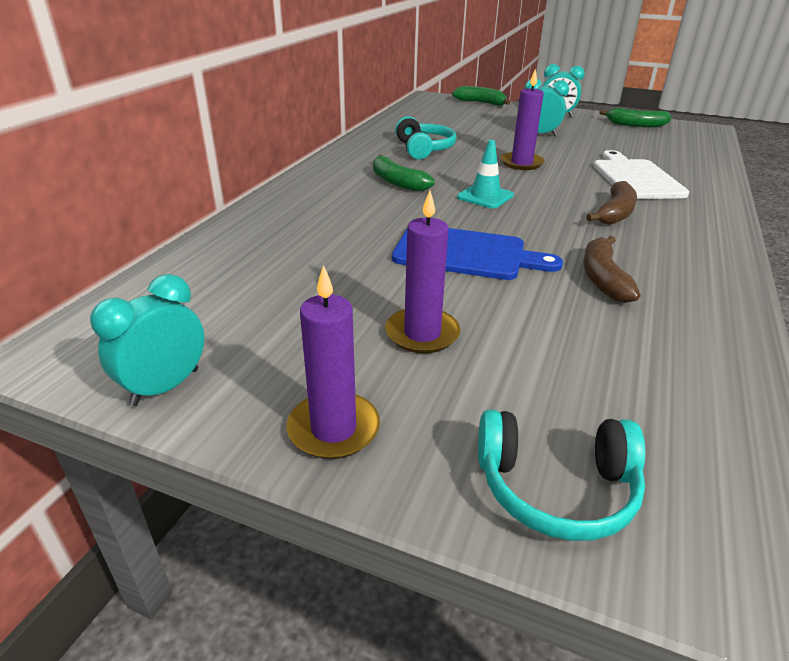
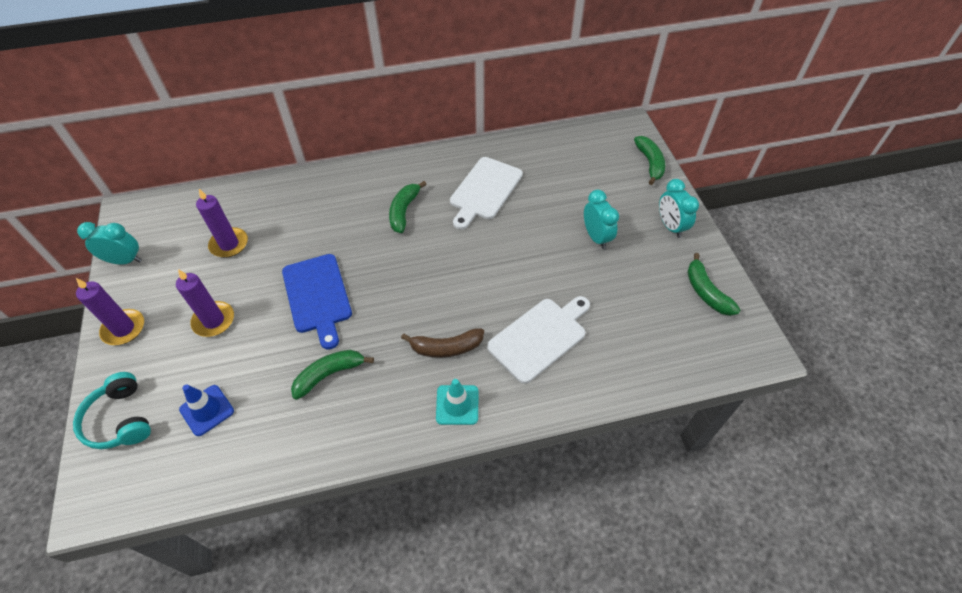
camera: 55 degrees right, 20 degrees up
turquoise headphones [395,116,457,160] -> white cutting board [450,157,523,230]
turquoise traffic cone [457,140,514,209] -> turquoise traffic cone moved to [436,379,478,425]
purple candle [500,69,545,170] -> purple candle moved to [196,189,248,258]
brown banana [583,236,640,303] -> green banana [291,350,374,400]
none -> blue traffic cone [179,384,234,436]

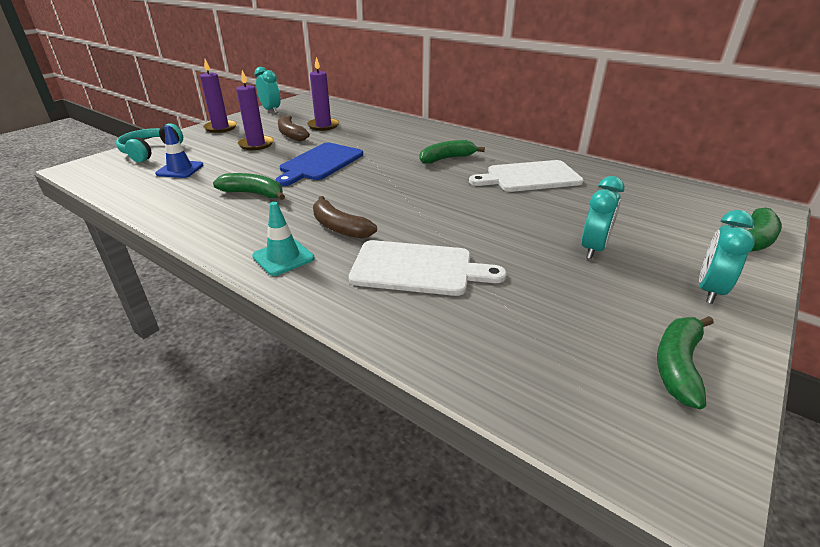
camera: 50 degrees right, 20 degrees down
none -> brown banana [278,116,310,141]

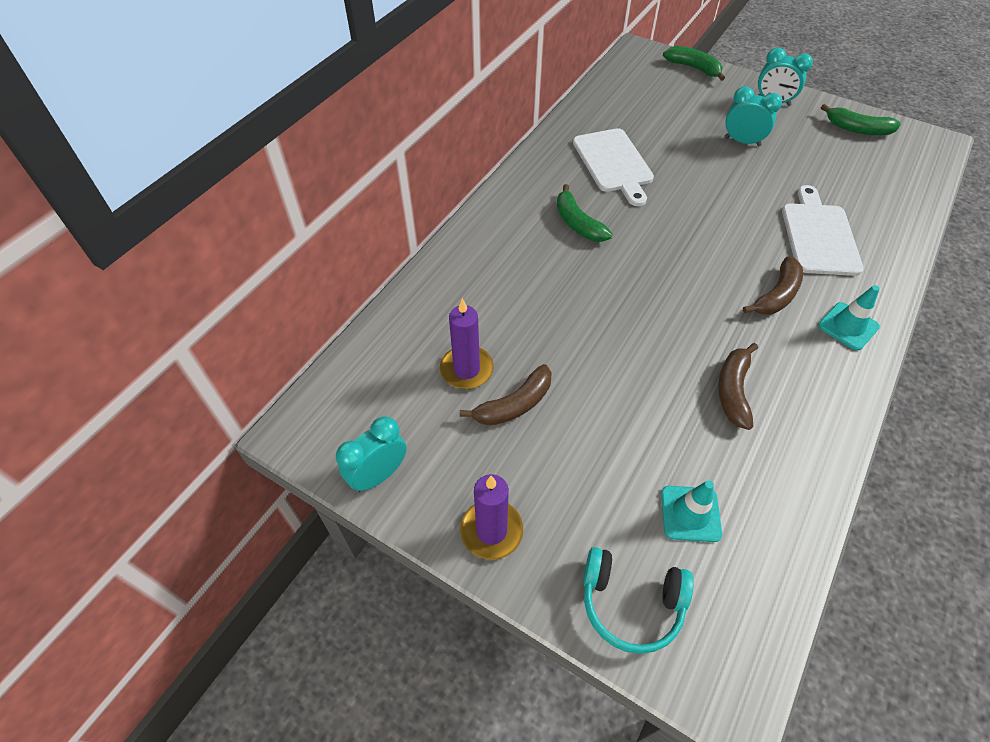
camera: 95 degrees left, 20 degrees up
blue traffic cone [155,125,204,178] -> turquoise traffic cone [661,480,722,542]
green banana [213,173,285,200] -> brown banana [718,343,758,430]
purple candle [236,70,274,150] -> none
blue cutting board [276,143,363,186] -> none

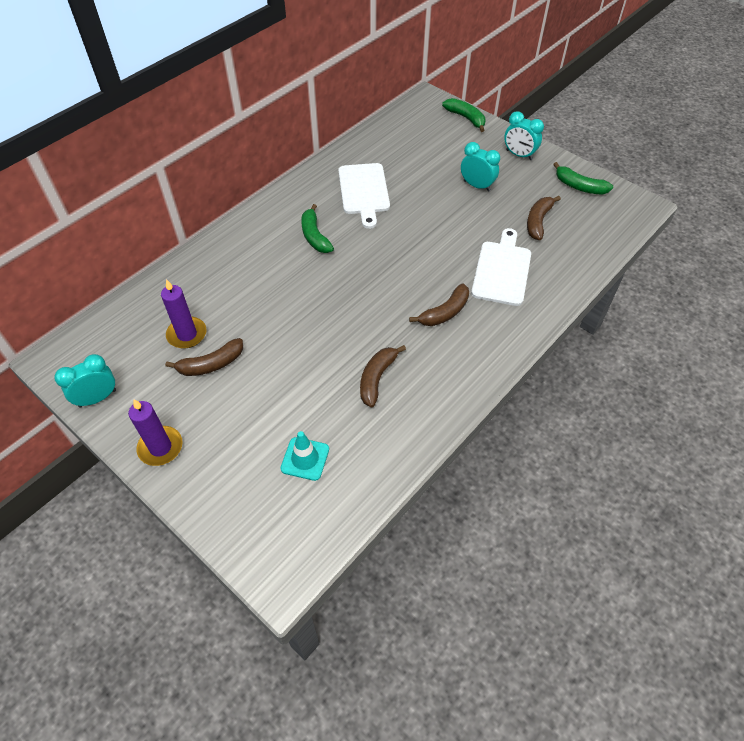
camera: 10 degrees right, 0 degrees up
turquoise headphones [583,547,694,654] -> none
turquoise traffic cone [818,285,880,351] -> none
none -> brown banana [527,196,561,240]

